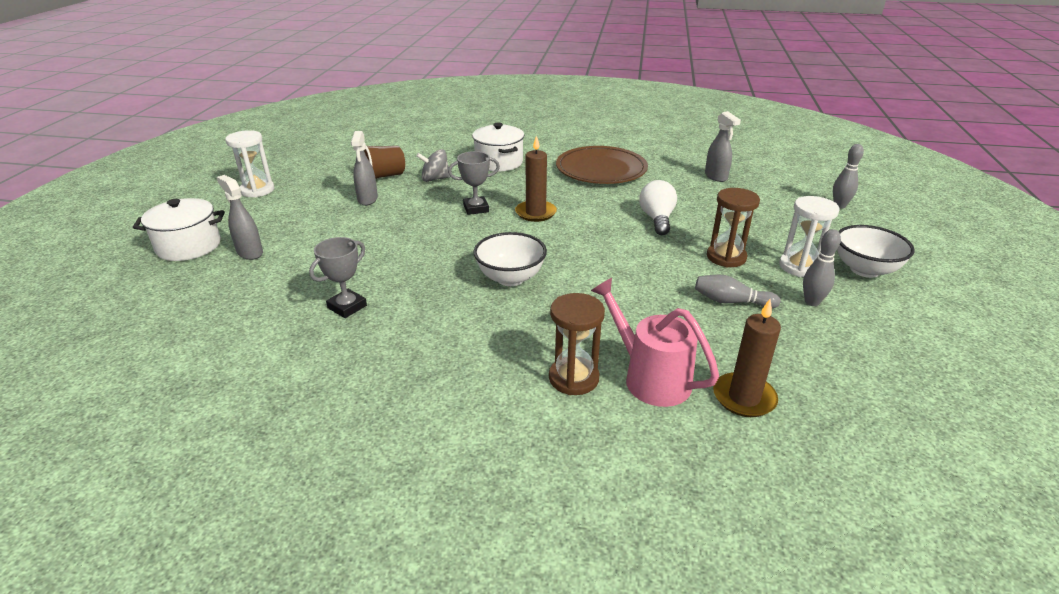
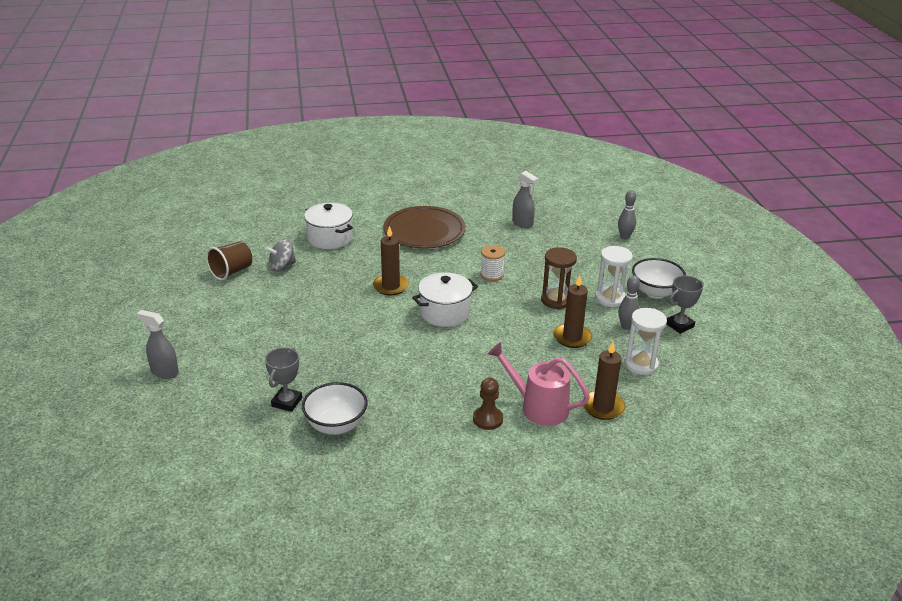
camera: 20 degrees left, 0 degrees up
white pot [133,198,225,261] -> white pot moved to [412,272,478,327]
white hourglass [225,130,274,198] -> white hourglass moved to [624,308,667,375]
grey spray bottle [351,131,378,206] -> none
grey trophy [448,151,500,215] -> grey trophy moved to [667,276,704,334]
white bowl [473,232,547,286] -> white bowl moved to [302,382,368,435]
brown hourglass [549,293,605,395] -> brown pawn [473,378,503,430]
white light bulb [639,180,677,235] -> white spool [480,245,505,281]
grey bowling pin [695,275,781,308] -> brown candle [553,275,592,348]

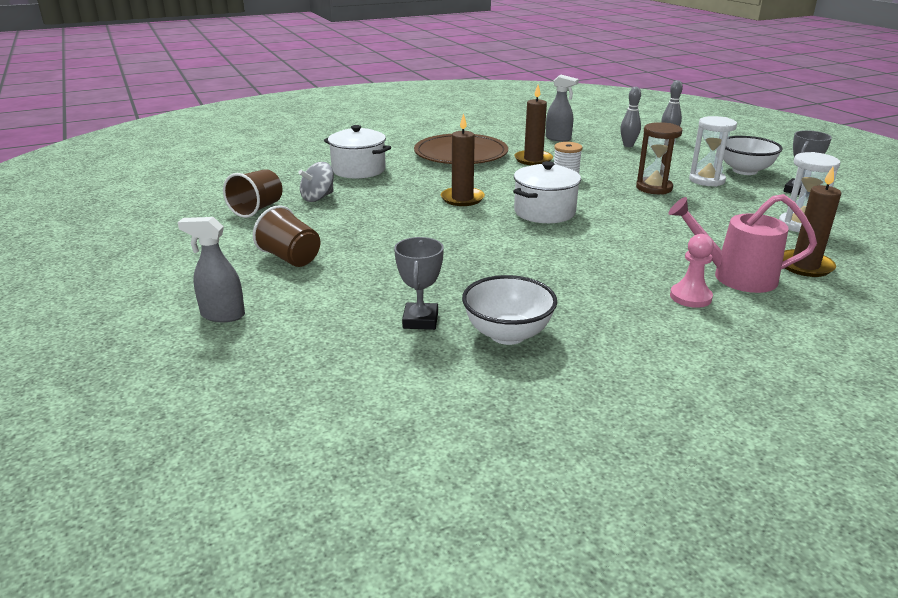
camera: 15 degrees left, 5 degrees down
brown pawn [473,378,503,430] -> pink pawn [670,234,714,308]
brown candle [553,275,592,348] -> brown candle moved to [514,85,553,165]
grey bowling pin [618,275,640,330] -> grey bowling pin moved to [620,87,641,147]
none -> brown cup [253,205,320,267]

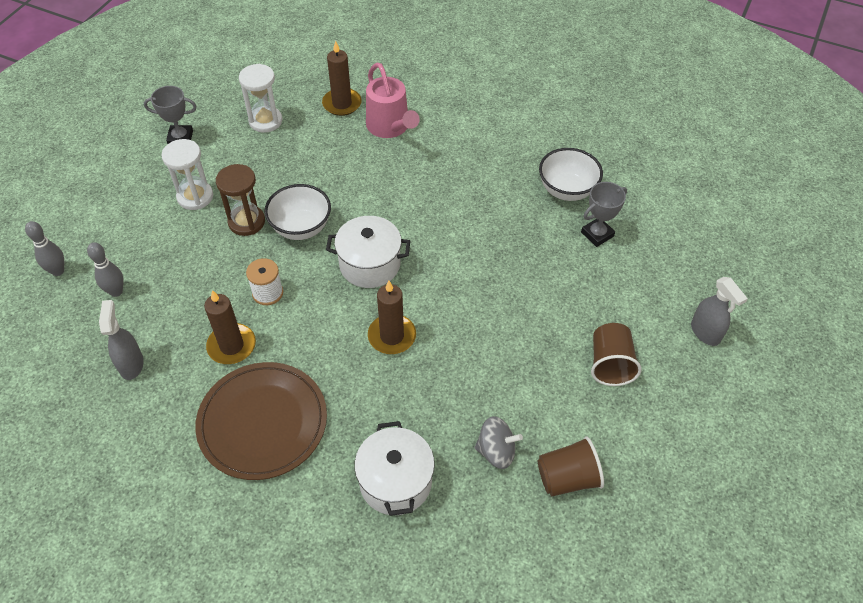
camera: 130 degrees left, 25 degrees up
pink pawn [670,234,714,308] -> none
white bowl [723,136,783,175] -> white bowl moved to [265,184,331,240]

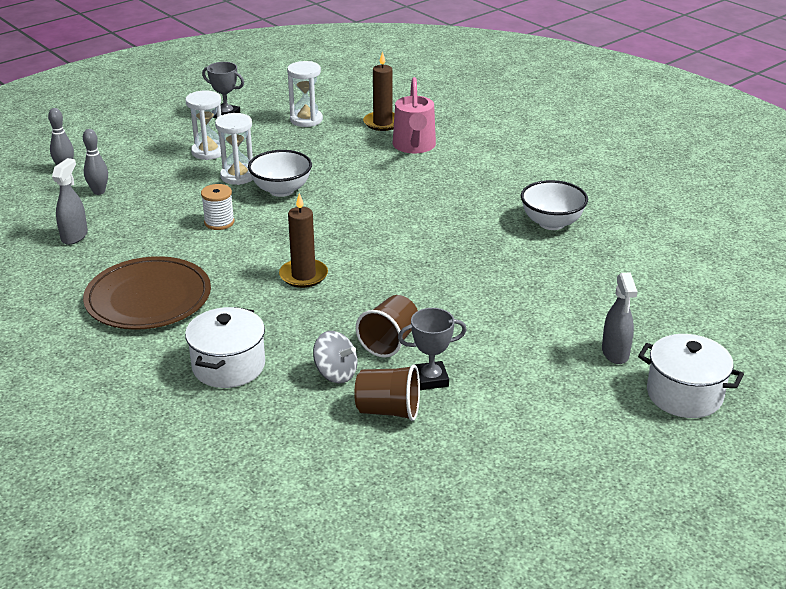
camera: 25 degrees right, 20 degrees down
brown candle [204,290,256,364] -> none
brown hourglass [216,164,265,236] -> white hourglass [215,113,253,185]
white pot [326,216,410,288] -> white pot moved to [638,334,744,418]
grey trophy [581,182,627,247] -> grey trophy moved to [398,308,467,390]
brown cup [591,323,642,386] -> brown cup moved to [356,295,418,358]

